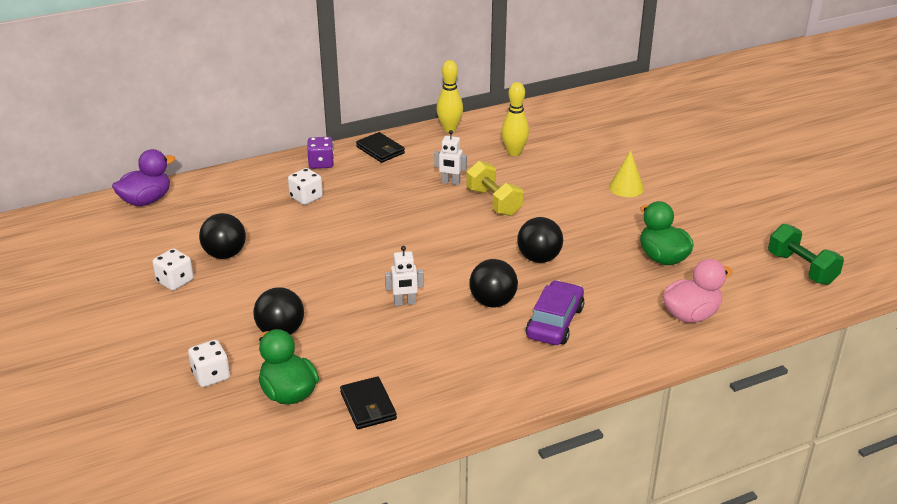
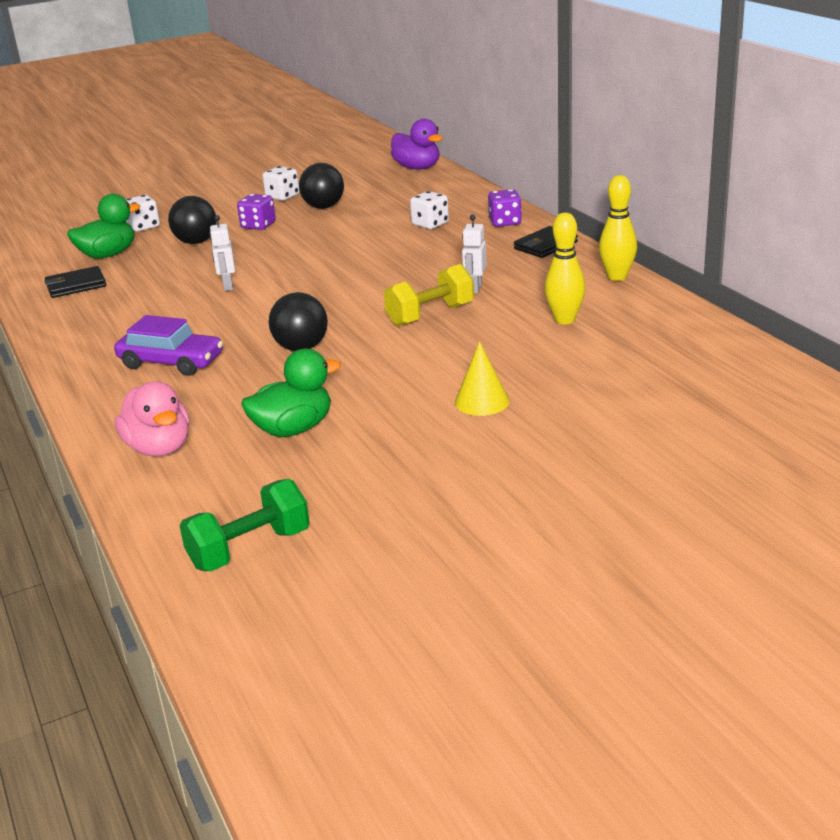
camera: 90 degrees right, 5 degrees down
black ball [469,259,518,308] -> none
none -> purple dice [237,194,276,230]

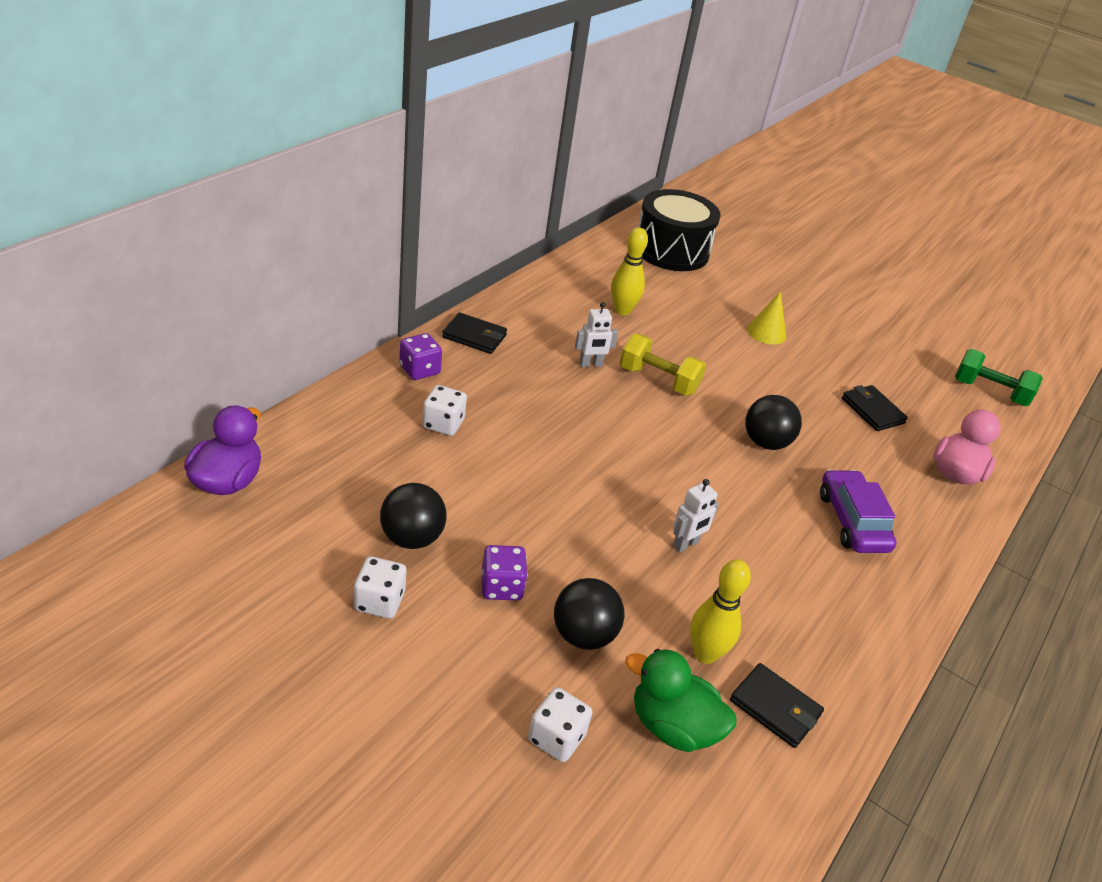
camera: 125 degrees left, 10 degrees up
green duck [241,349,341,437] -> black wallet [842,385,908,431]
yellow bowling pin [599,175,637,281] -> yellow bowling pin moved to [690,559,751,664]
none -> black drum [638,189,721,271]

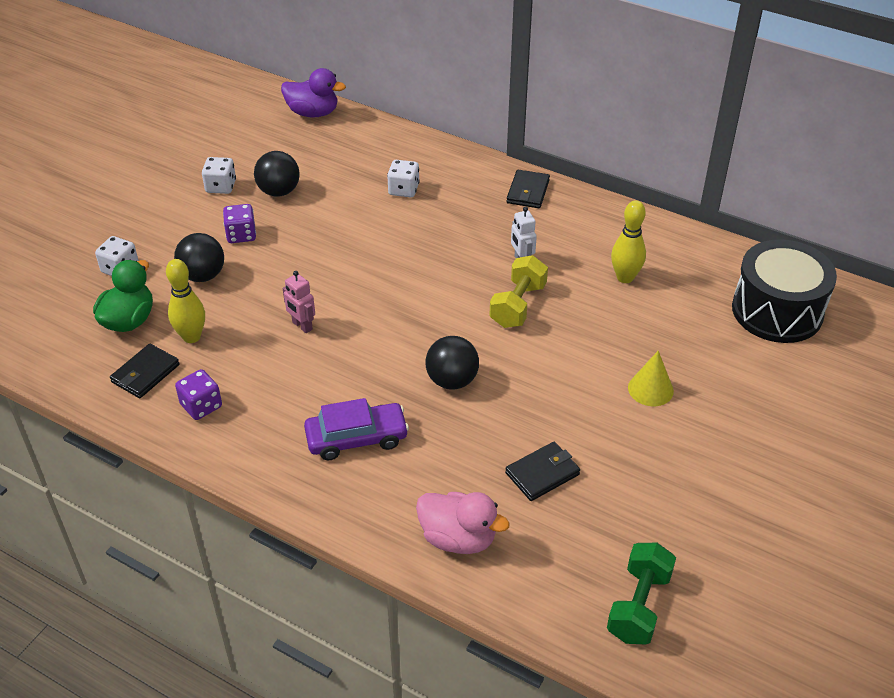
camera: 90 degrees right, 5 degrees up
purple dice [399,333,442,380] -> purple dice moved to [175,369,222,420]
white robot [673,479,719,552] -> pink robot [283,271,315,333]

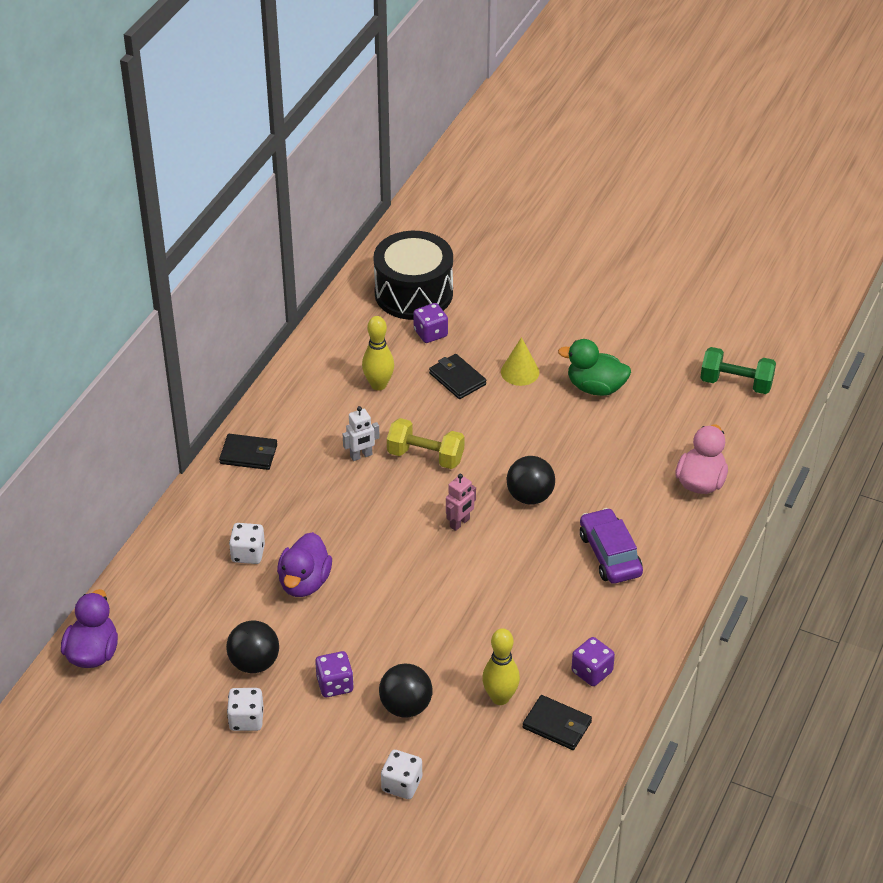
camera: 95 degrees left, 0 degrees up
green duck [93,260,153,332] -> green duck moved to [558,339,631,396]
pink robot [283,271,315,333] -> pink robot moved to [446,474,476,531]
black wallet [505,442,580,501] -> black wallet moved to [429,354,486,399]
none -> purple duck [277,532,332,597]
none -> purple dice [413,303,448,343]

